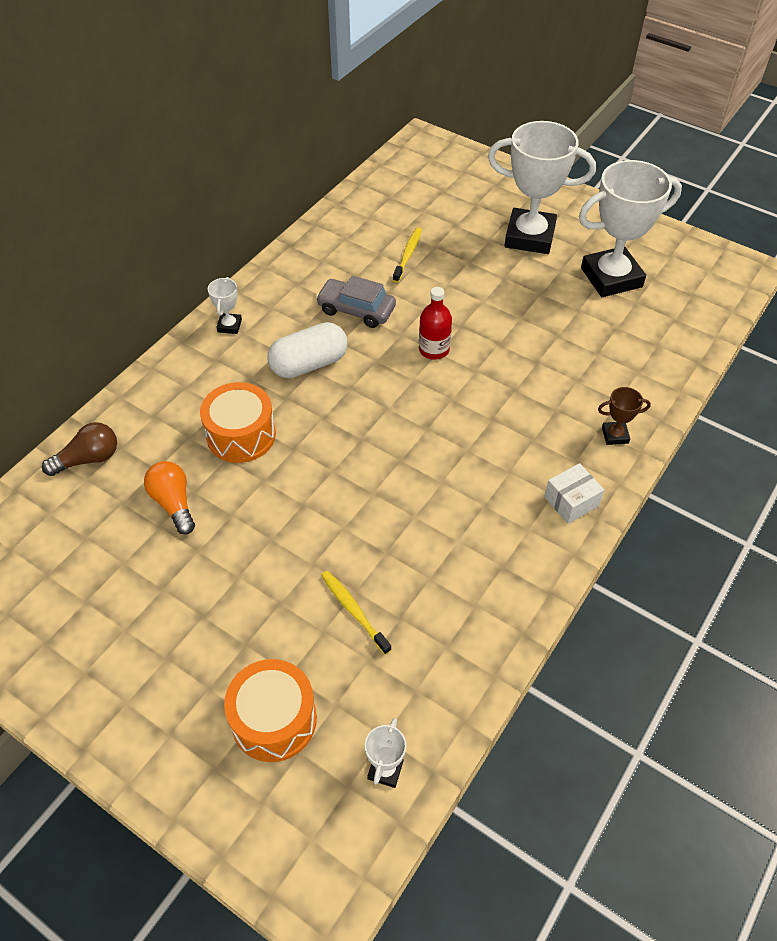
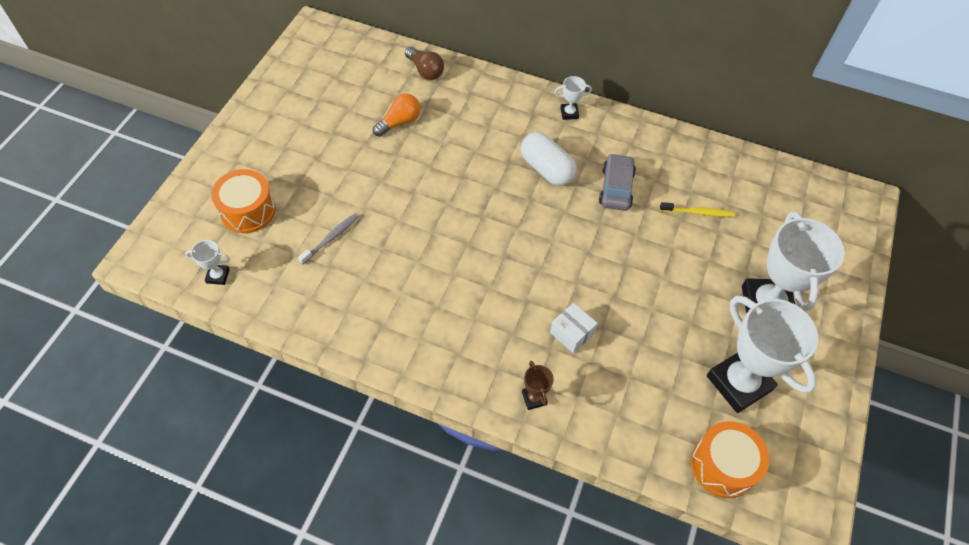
camera: 75 degrees right, 5 degrees up
orange drum [200,382,276,463] -> orange drum moved to [691,421,769,498]
yellow toothbrush [321,571,392,655] -> grey toothbrush [298,213,359,264]
red bottle [419,287,452,360] -> none
white box [544,463,604,524] -> white box moved to [550,303,598,353]

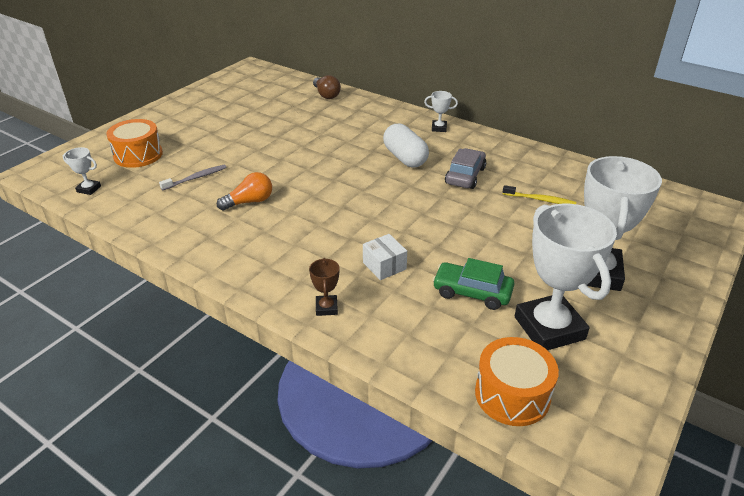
camera: 15 degrees right, 20 degrees down
orange light bulb [373,94,420,137] -> orange light bulb moved to [217,172,272,210]
none -> green car [432,258,515,310]

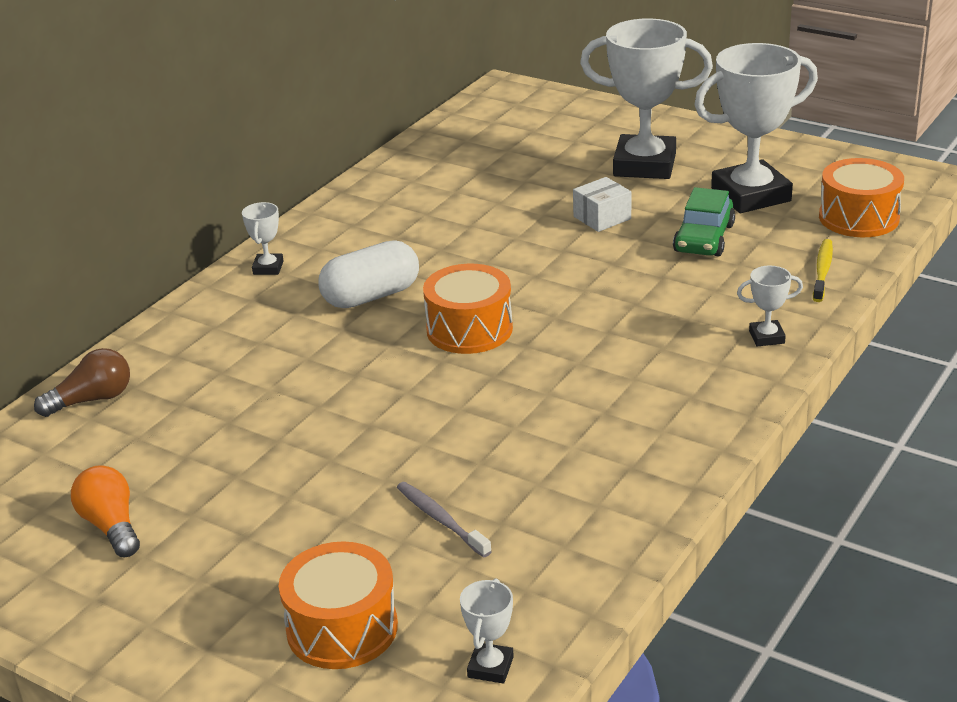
camera: 90 degrees left, 5 degrees down
orange light bulb [217,172,272,210] -> orange light bulb moved to [71,465,140,557]
brown trophy [309,258,339,316] -> white trophy [737,266,803,346]
white box [363,234,407,280] -> white box moved to [573,177,631,232]
grey car [445,148,486,189] -> none
yellow toothbrush [503,185,576,204] -> yellow toothbrush moved to [813,239,833,302]
none -> orange drum [423,264,513,354]

